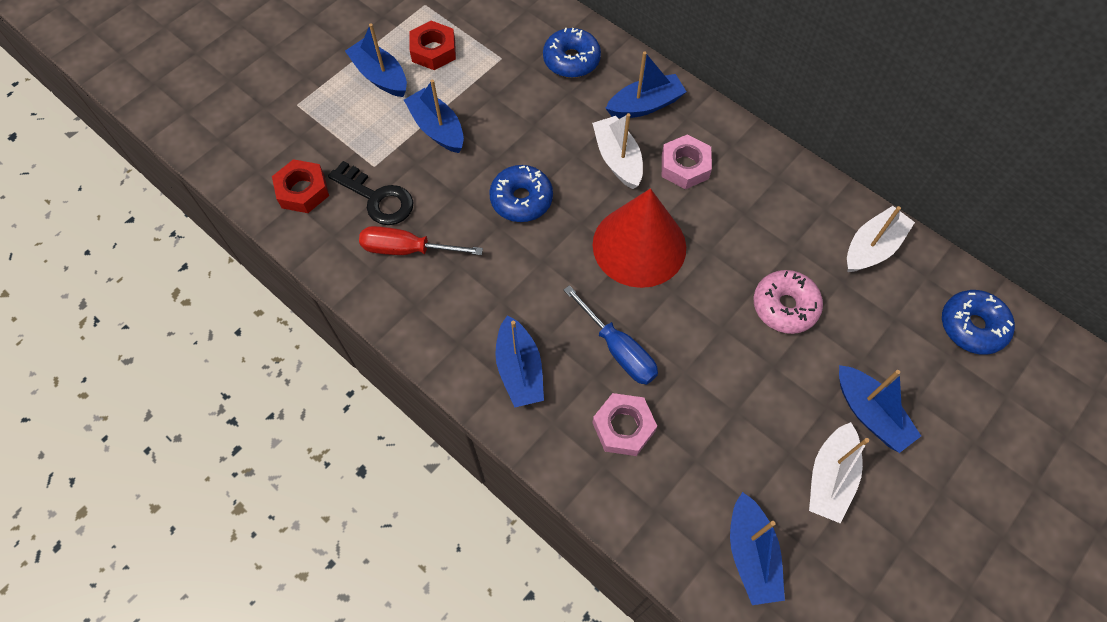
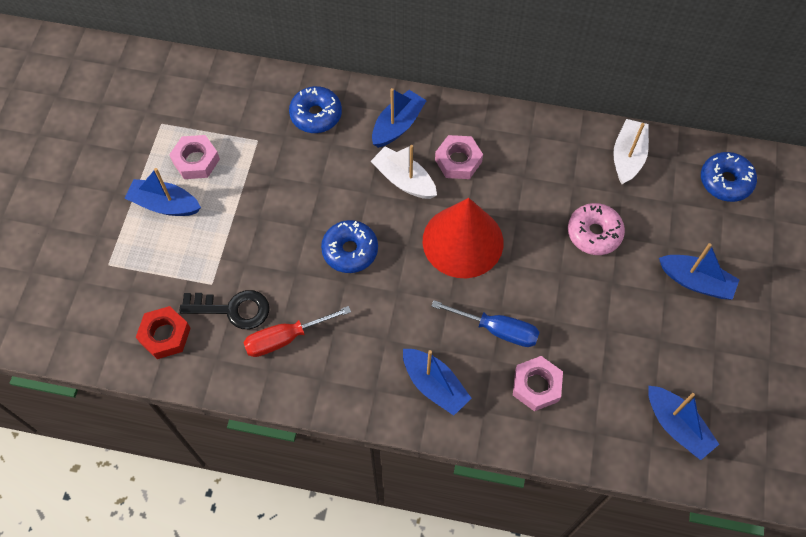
camera: 30 degrees left, 0 degrees up
blue boat [404,80,464,153] -> none
red nut [409,21,456,70] -> pink nut [169,135,220,179]
white boat [809,422,869,524] -> none

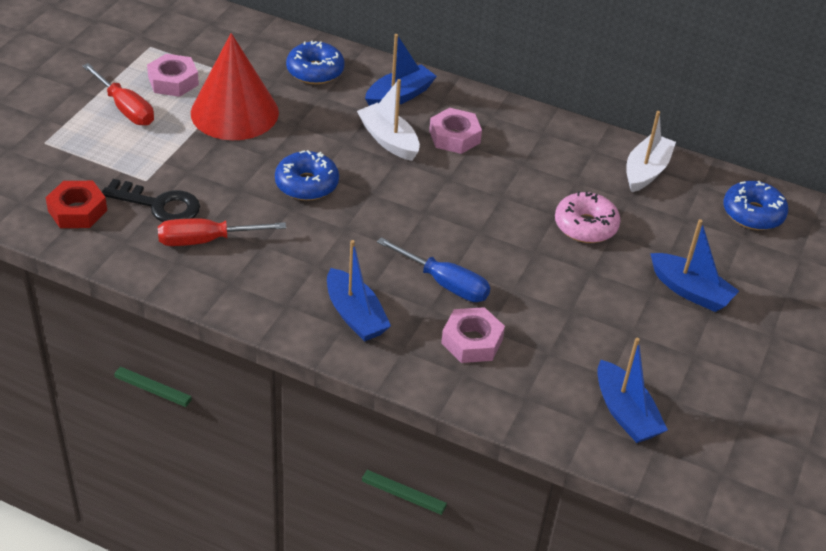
camera: 10 degrees right, 20 degrees down
blue boat [125,168,201,216] -> red screwdriver [82,63,154,126]
red cone [423,198,503,278] -> red cone moved to [191,33,279,140]

